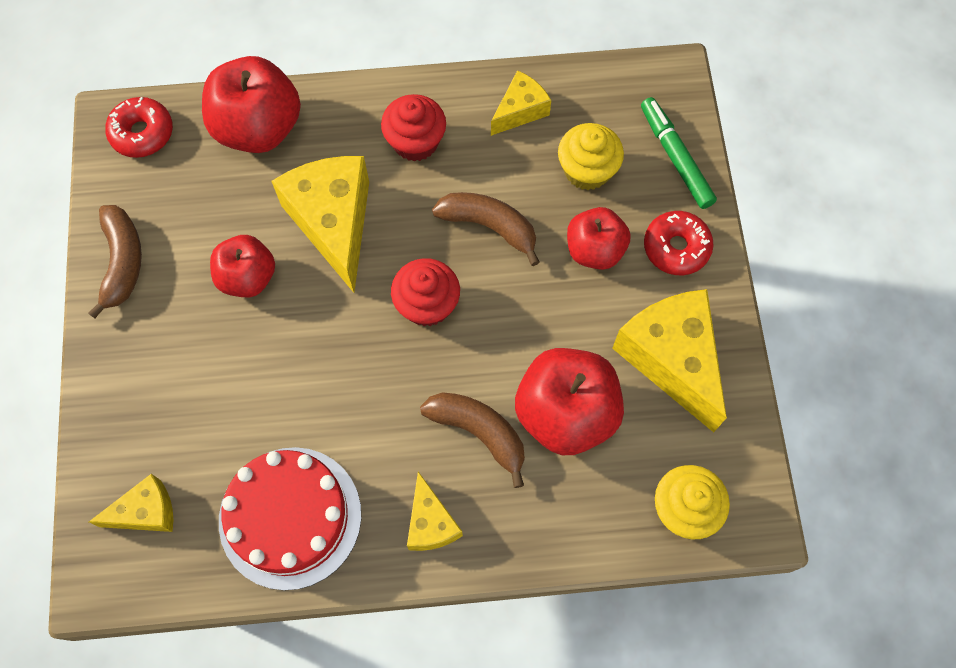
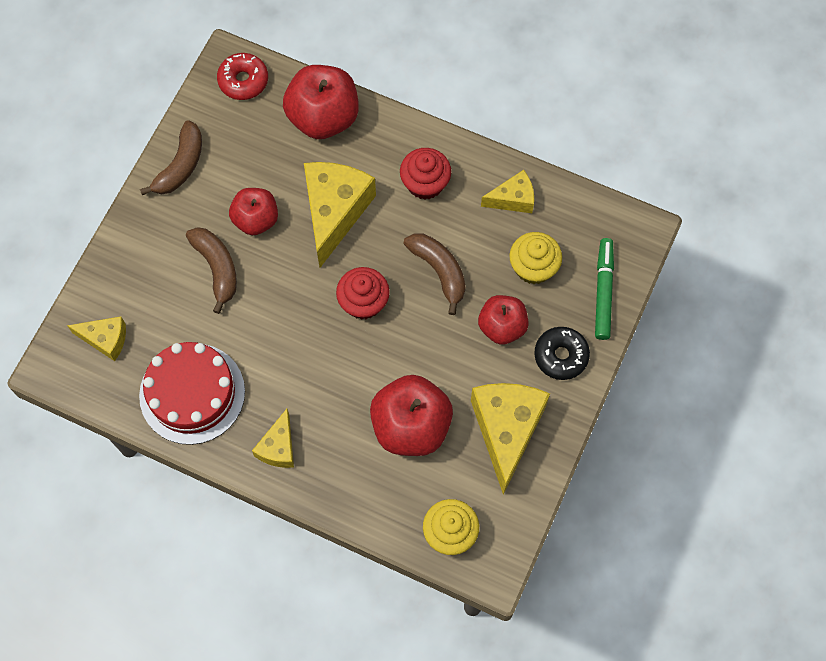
camera: 30 degrees right, 0 degrees up
brown banana [420,392,525,488] -> brown banana moved to [186,227,237,314]
red donut [644,211,713,275] -> black donut [534,327,590,380]

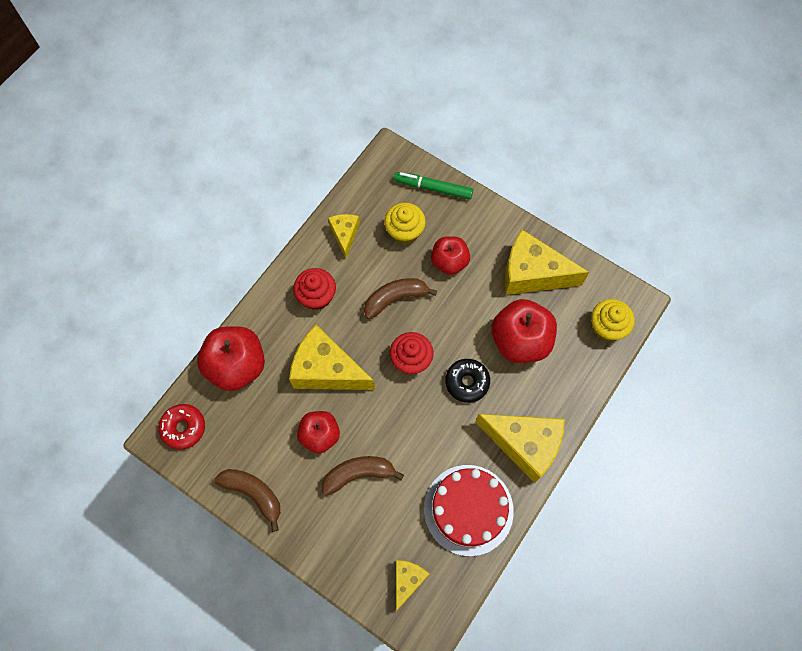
camera: 80 degrees left, 0 degrees up
yellow cheese [252,409,294,468] -> yellow cheese [475,414,565,483], size x1.85
black donut [534,327,590,380] -> black donut moved to [445,359,490,403]

